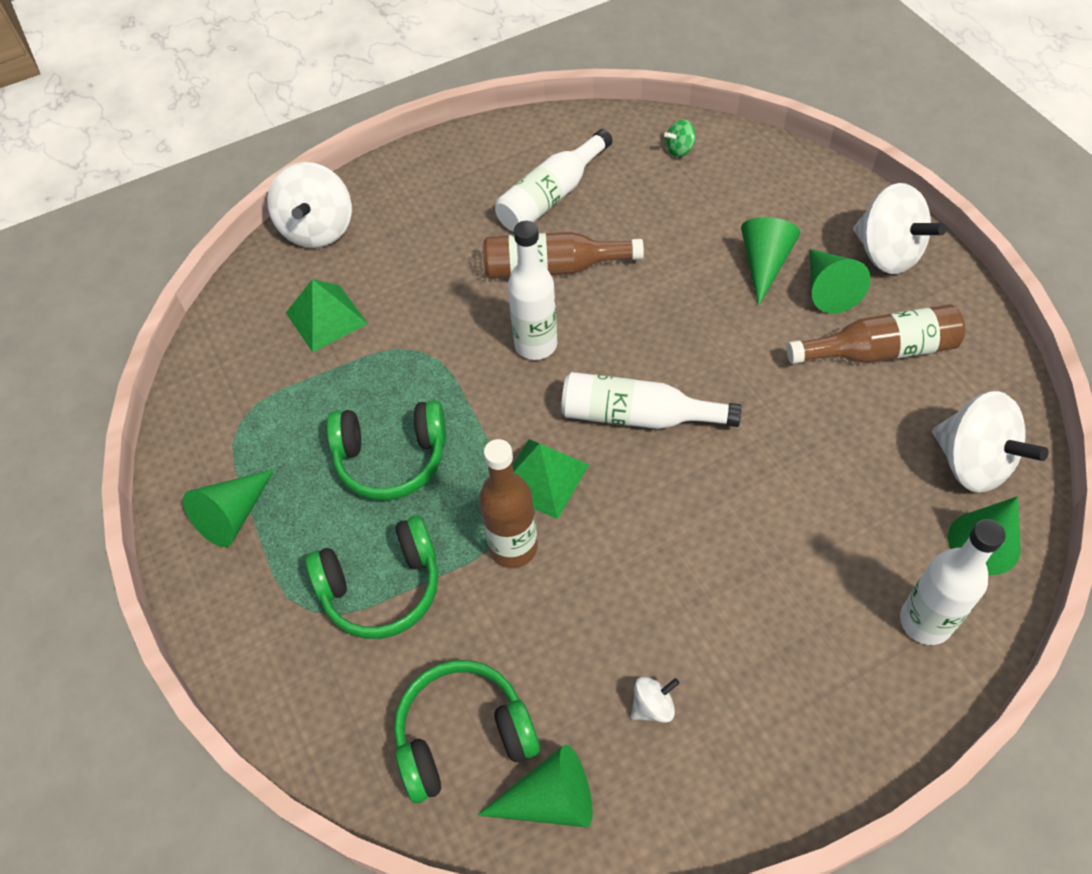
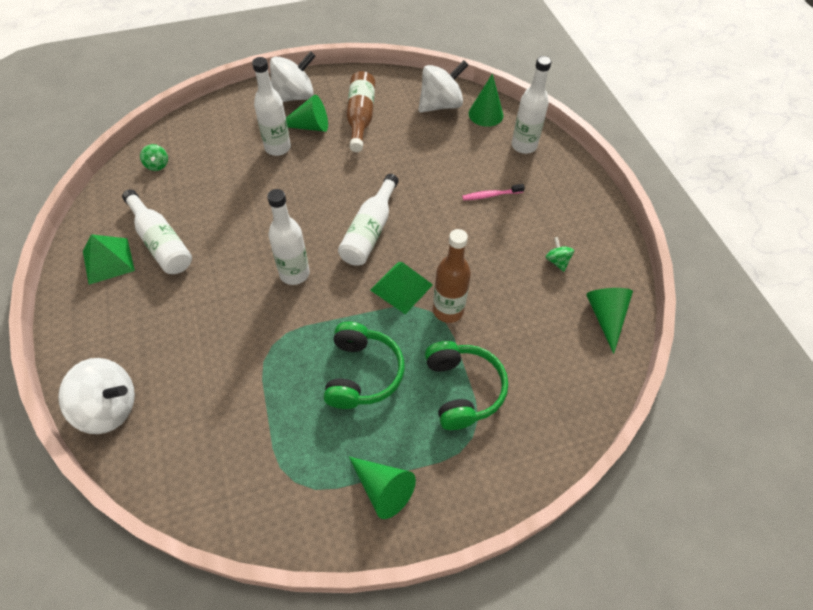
camera: 85 degrees left, 0 degrees up
green pyramid [286,279,368,352] -> green pyramid moved to [83,234,135,285]
green headphones [394,660,540,803] -> none
brown bottle [483,232,644,279] -> none
white spinning top [631,677,679,723] -> green spinning top [546,237,574,272]
green cone [741,217,800,306] -> white bottle [252,57,291,156]
none -> pink toothbrush [462,184,525,200]

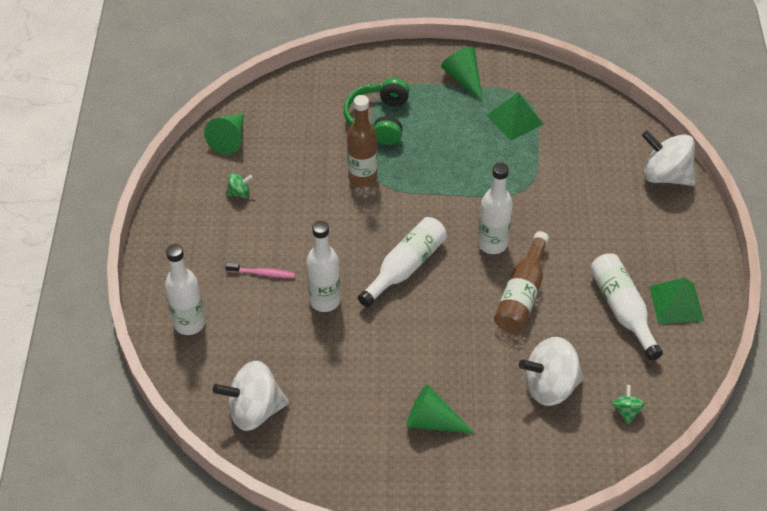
camera: 160 degrees left, 5 degrees down
white bottle [252,57,291,156] -> white bottle moved to [306,221,341,312]
white spinning top [270,51,316,102] -> white spinning top moved to [519,337,584,406]
green headphones [324,322,405,409] -> none
brown bottle [346,71,375,152] -> brown bottle moved to [494,231,549,333]
green pyramid [370,262,433,314] -> green pyramid moved to [486,92,543,141]
green cone [469,74,503,127] -> none
green spinning top [546,237,574,272] -> green spinning top turned 105 degrees counterclockwise [226,173,253,198]

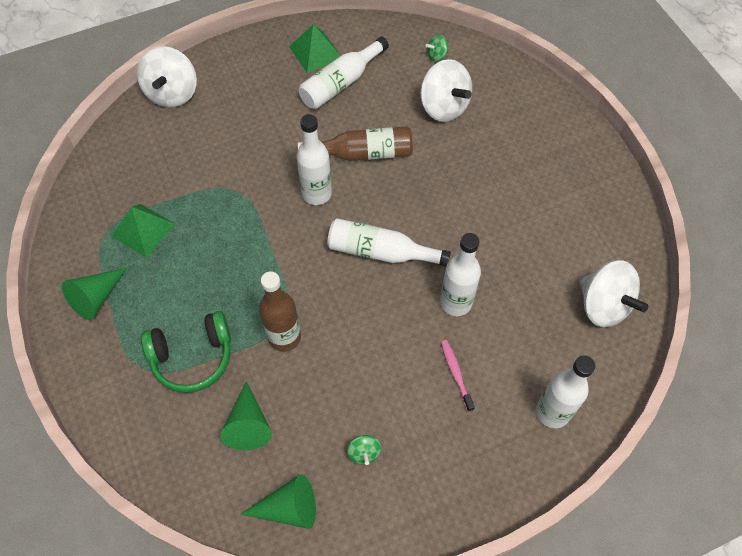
camera: 115 degrees left, 10 degrees up
green spinning top [226,173,253,198] -> green spinning top turned 150 degrees counterclockwise [347,435,381,465]
green cone [407,384,475,434] -> green cone moved to [220,381,272,450]

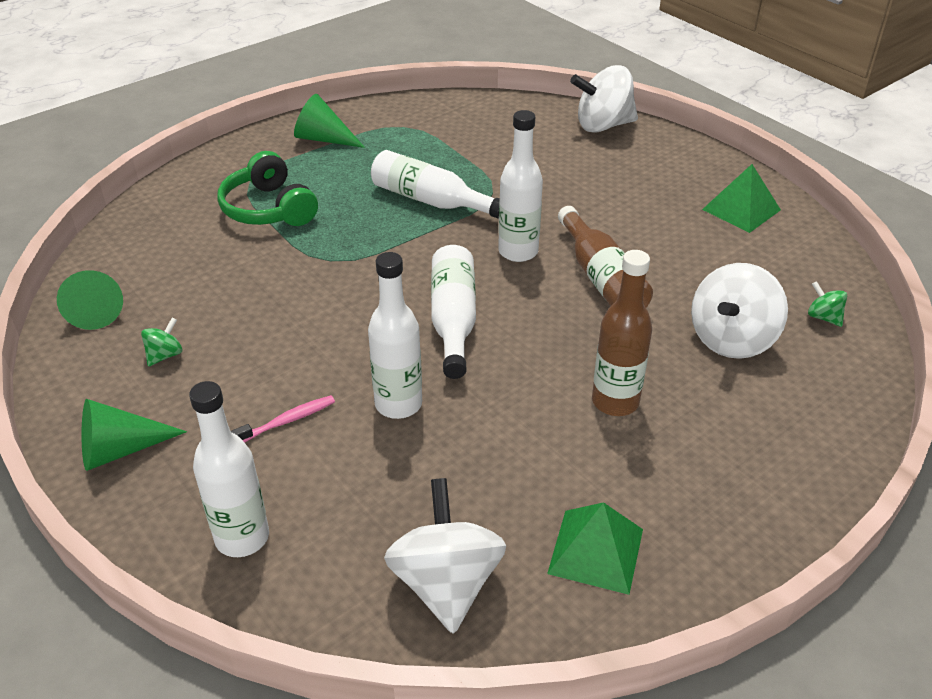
camera: 75 degrees right, 20 degrees down
green pyramid [111,204,175,258] -> green pyramid moved to [547,502,643,595]
green cone [220,381,272,450] -> green cone moved to [82,399,187,471]
brown bottle [259,271,301,352] -> brown bottle moved to [592,250,652,416]
white bottle [299,37,389,109] -> white bottle moved to [371,150,500,219]
green spinning top [347,435,381,465] -> green spinning top turned 150 degrees clockwise [141,318,182,366]
white spinning top [580,260,648,327] -> white spinning top turned 135 degrees clockwise [384,478,506,634]

